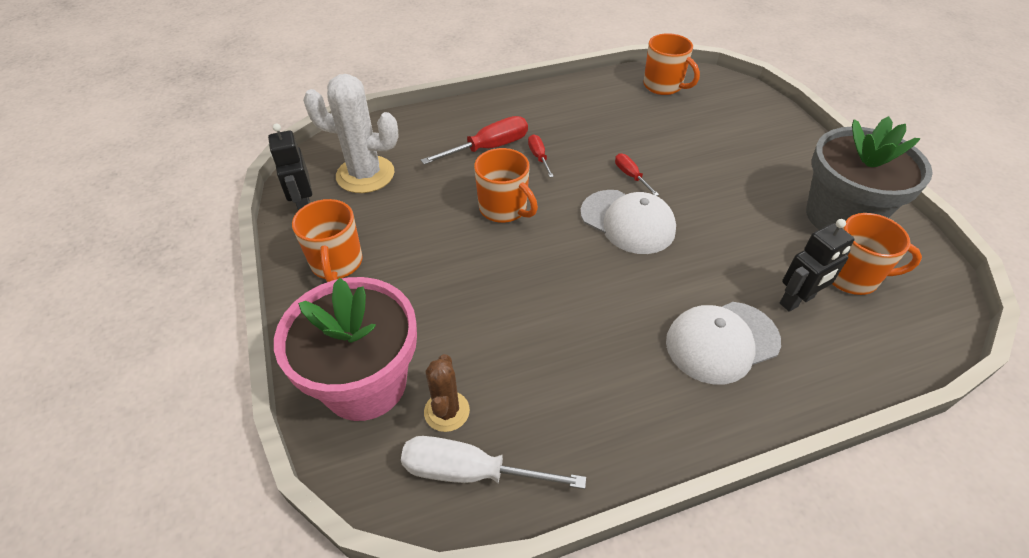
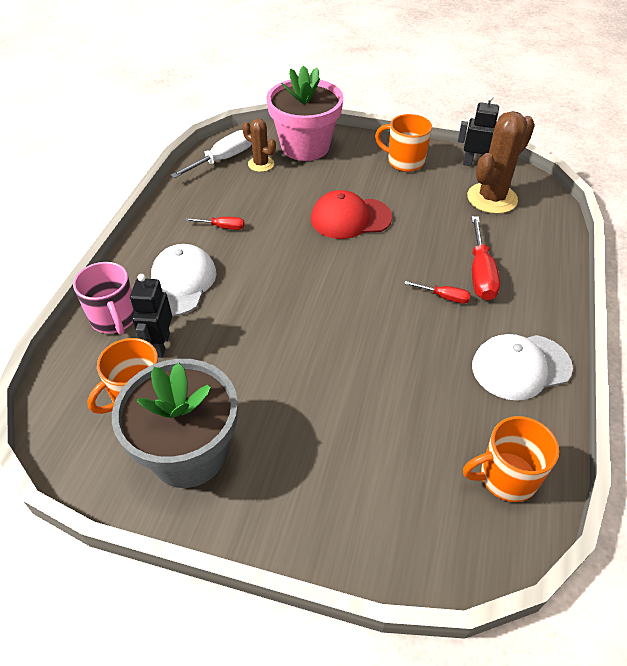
camera: 125 degrees right, 0 degrees up
white cactus [303,74,399,193] -> brown cactus [467,111,535,214]
orange mug [474,148,538,223] -> none
white cap [580,190,676,254] -> white cap moved to [472,334,573,401]
red screwdriver [615,153,659,196] -> red screwdriver moved to [185,217,245,230]
none -> pink mug [73,262,135,335]
none -> red cap [311,190,392,239]

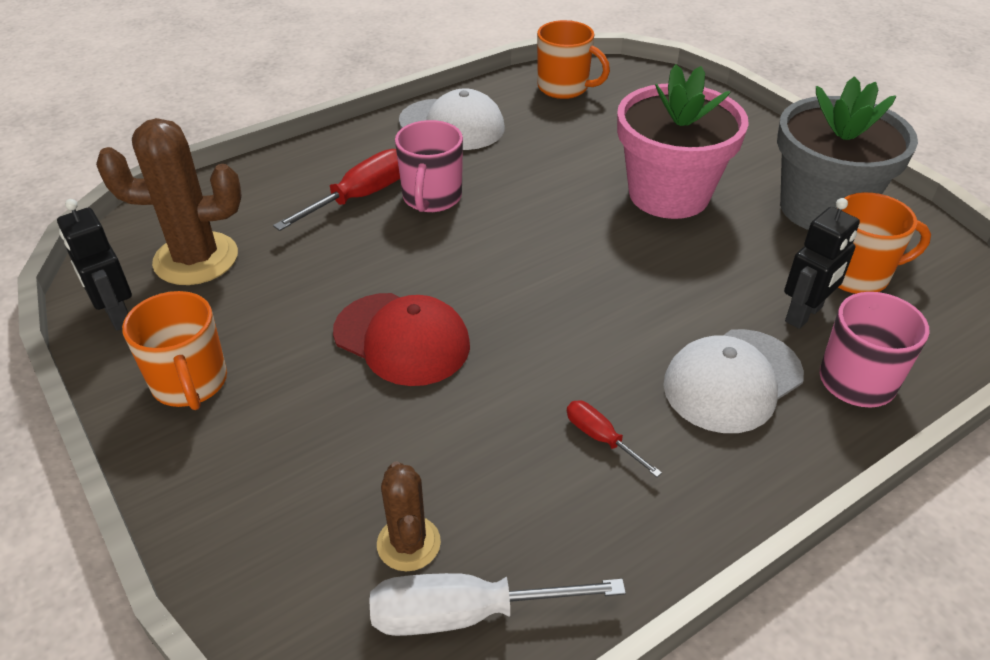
camera: 140 degrees left, 5 degrees down
pink flower pot [266,66,344,161] -> pink flower pot moved to [617,64,749,219]
red screwdriver [404,281,471,304] -> pink mug [395,120,463,212]

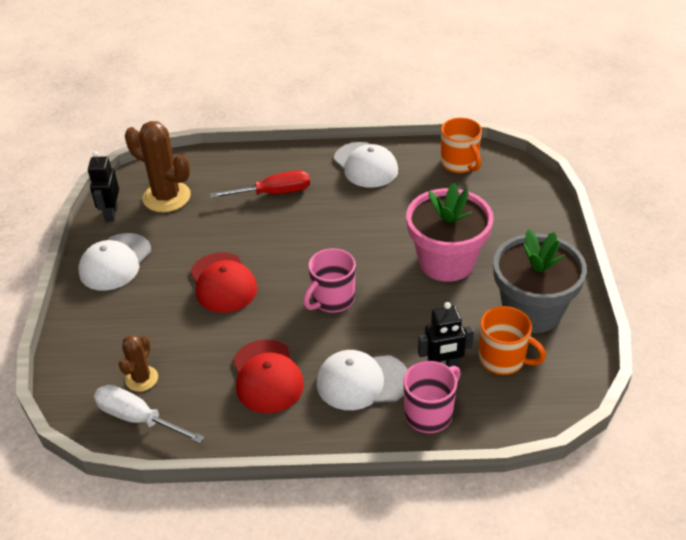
camera: 35 degrees right, 0 degrees up
orange mug [122,291,227,410] -> white cap [79,233,151,291]
pink mug [395,120,463,212] -> pink mug moved to [303,248,356,313]
red screwdriver [567,401,662,477] -> red cap [233,339,304,413]

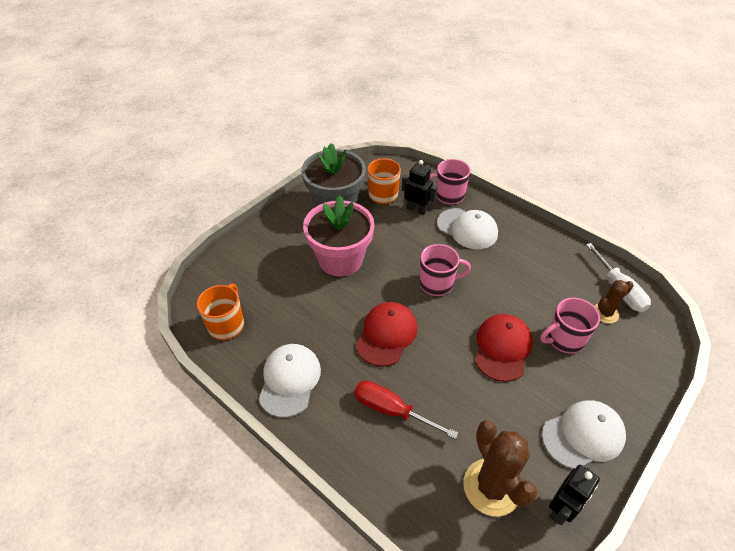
camera: 140 degrees left, 5 degrees up
red cap [233,339,304,413] -> red cap moved to [355,302,417,367]
none -> pink mug [540,298,600,354]

